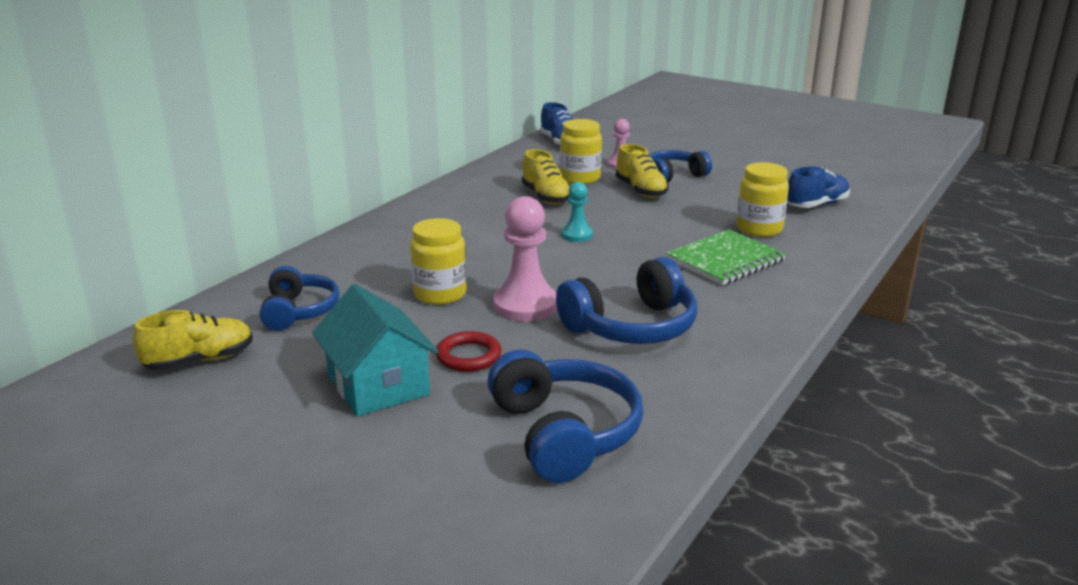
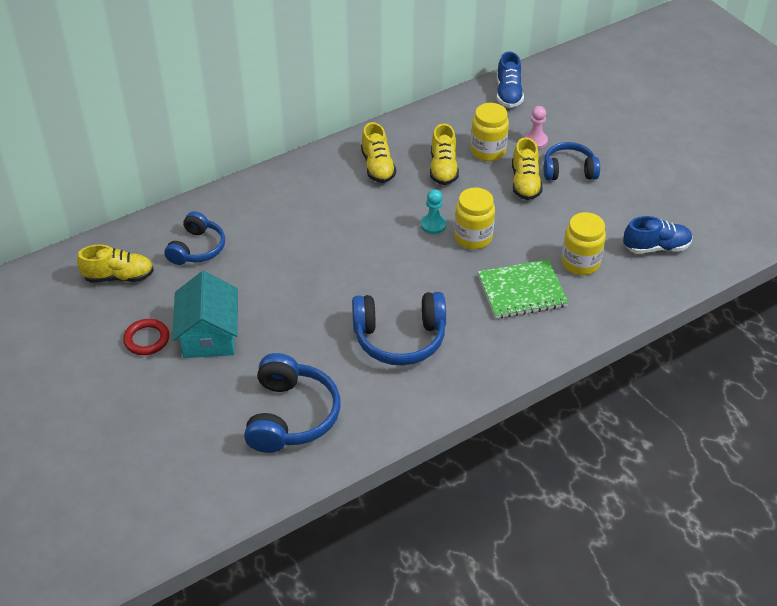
camera: 25 degrees right, 20 degrees up
yellow jar [410,218,467,305] -> yellow jar moved to [454,187,495,249]
red ring [436,331,502,372] -> red ring moved to [123,319,169,355]
pink pawn [493,196,557,322] -> none
none -> yellow shoe [361,122,396,183]

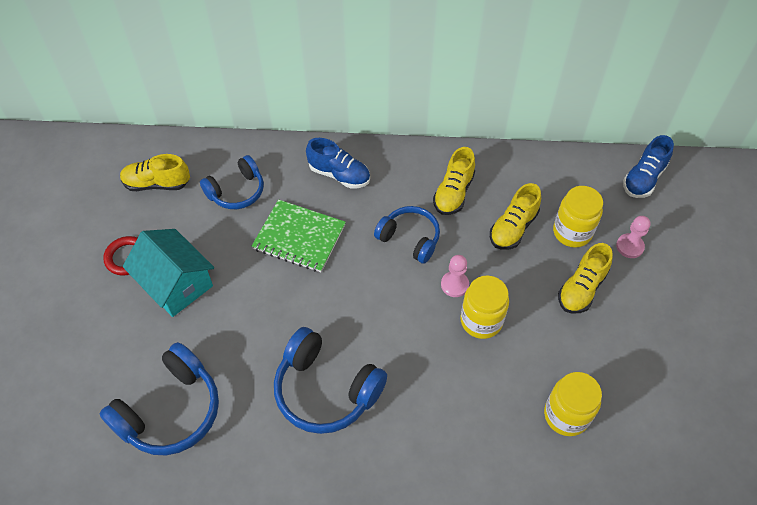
camera: 35 degrees right, 10 degrees up
yellow shoe [77,245,154,283] -> yellow shoe turned 150 degrees clockwise [120,154,190,191]
turquoise house [172,271,238,358] -> turquoise house turned 75 degrees counterclockwise [123,229,214,317]
turquoise pawn [421,189,446,234] -> pink pawn [441,255,469,297]
green notebook [478,259,569,319] -> green notebook moved to [252,199,346,272]
blue headphones [544,142,600,181] -> blue headphones moved to [374,206,440,264]
blue shoe [623,216,693,254] -> blue shoe moved to [306,138,370,189]

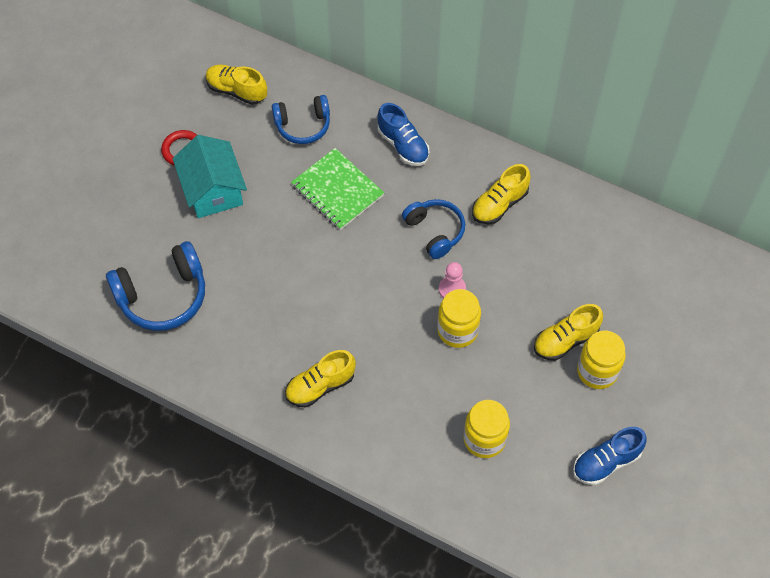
camera: 25 degrees right, 5 degrees up
blue headphones [274,327,387,434] -> none
yellow shoe [490,183,541,250] -> yellow shoe moved to [285,350,356,407]
yellow jar [553,186,603,248] -> yellow jar moved to [577,331,626,389]
pink pawn [616,216,650,258] -> none
blue shoe [623,135,674,198] -> blue shoe moved to [573,427,647,485]

